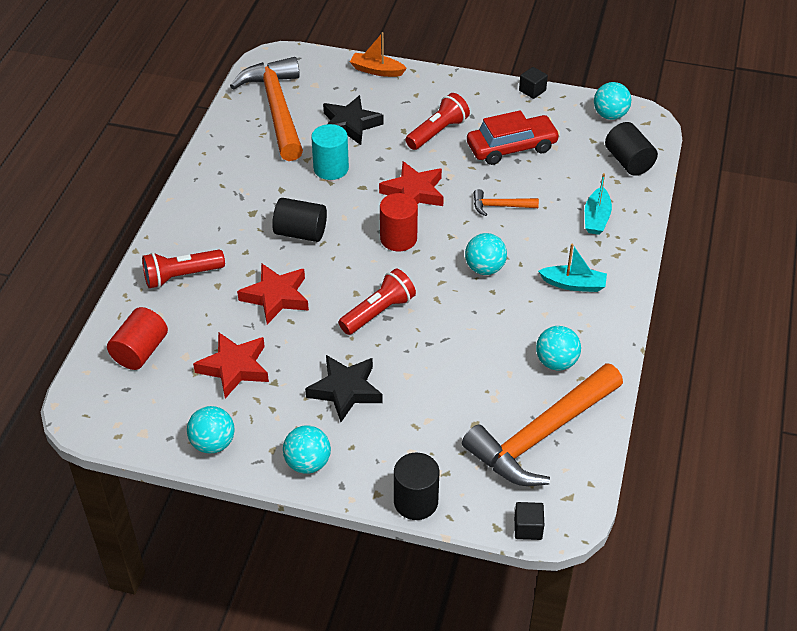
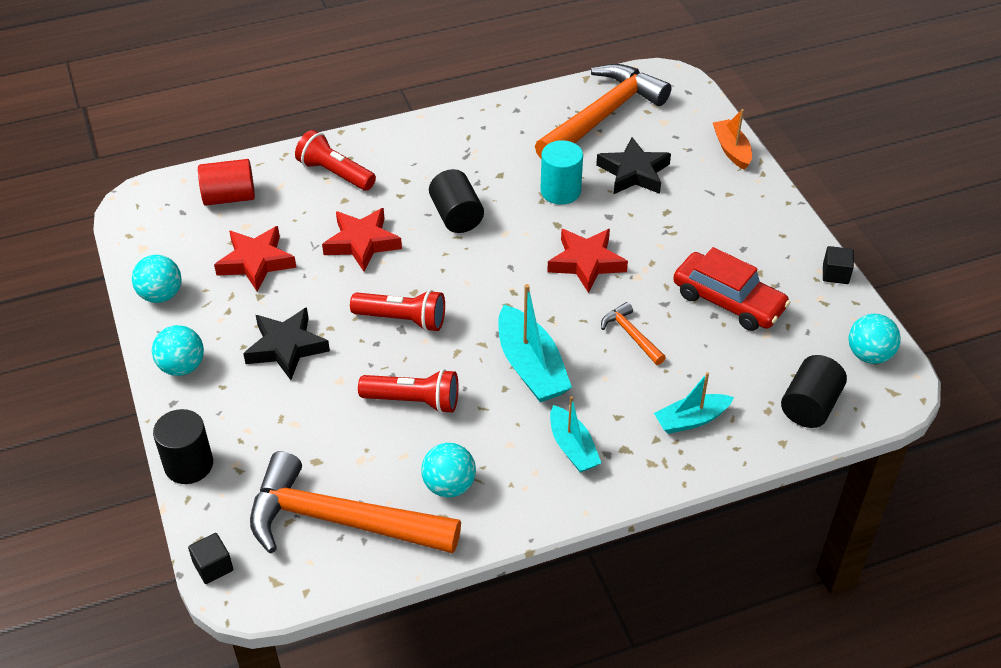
camera: 55 degrees right, 0 degrees up
red cylinder [380,193,418,251] -> none
red flashlight [405,93,470,150] -> red flashlight moved to [358,369,458,414]
turquoise ball [465,233,507,275] -> turquoise boat [498,284,572,402]

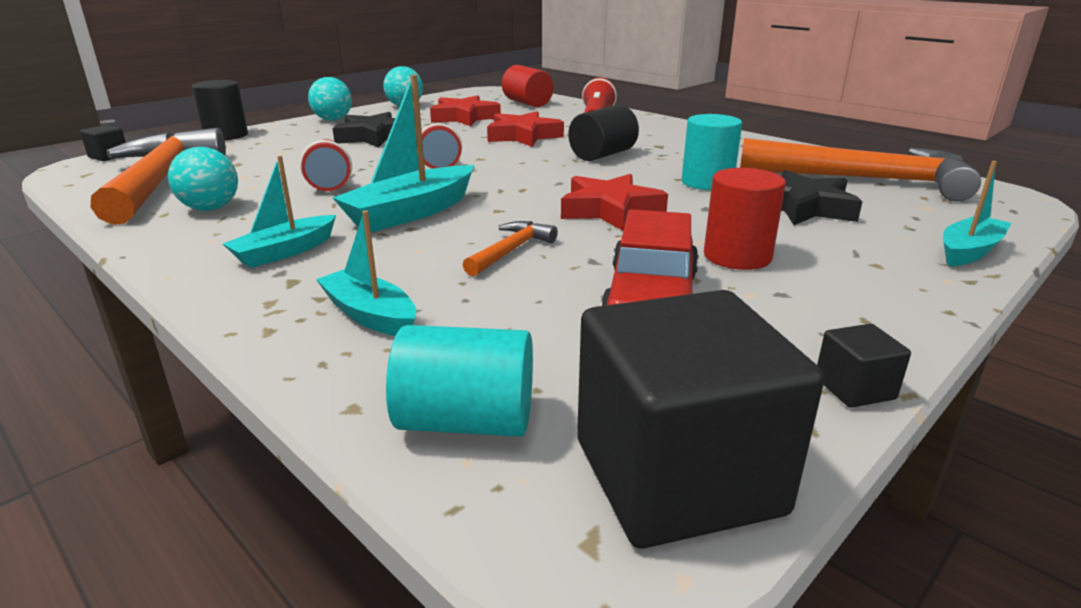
camera: 65 degrees right, 20 degrees down
orange boat [713,109,752,170] -> turquoise boat [943,161,1011,266]
black cylinder [781,355,847,428] -> turquoise cylinder [386,325,533,437]
turquoise ball [848,314,901,364] -> black cube [577,290,824,549]
none -> red cylinder [704,168,786,270]

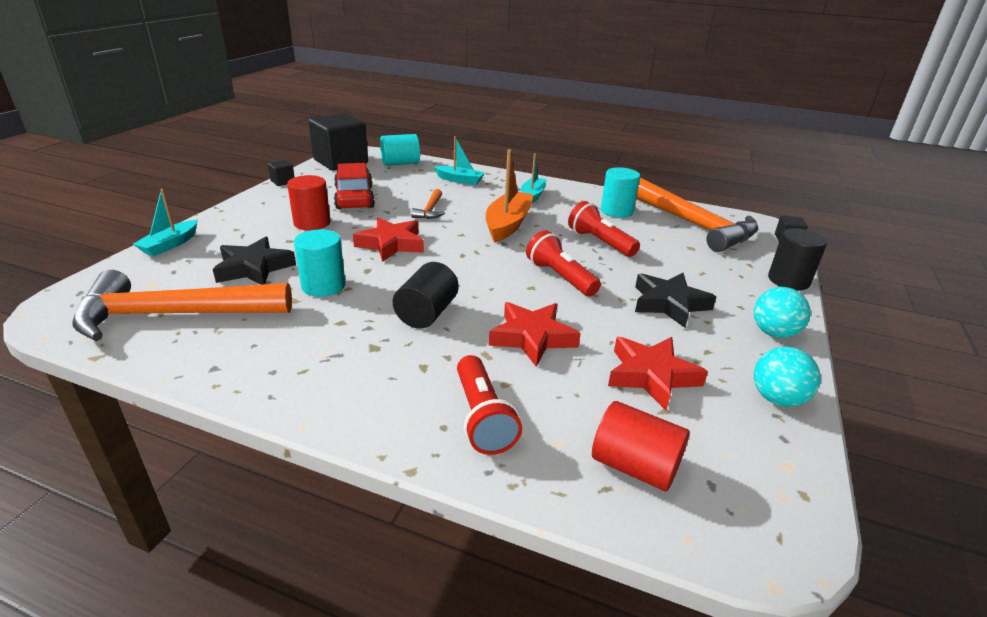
camera: 155 degrees right, 5 degrees up
turquoise ball [168,147,238,211] -> turquoise cylinder [601,167,640,218]
turquoise boat [333,74,474,232] -> orange boat [486,149,534,242]

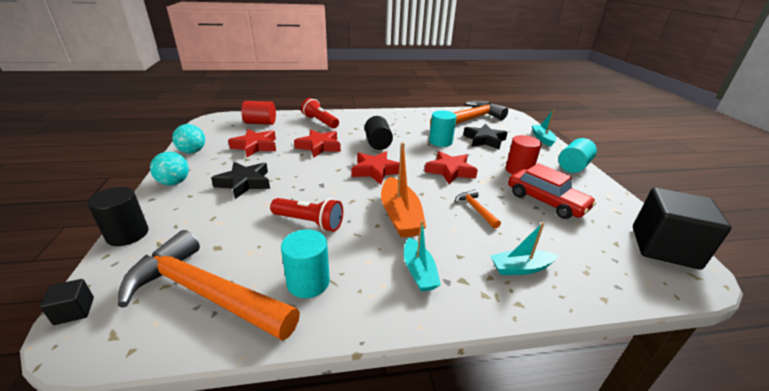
camera: 150 degrees right, 0 degrees up
black cube [268,160,295,186] -> none
turquoise cylinder [380,134,420,166] -> turquoise cylinder moved to [559,138,597,173]
red flashlight [526,230,601,296] -> none
none -> red star [351,151,399,185]

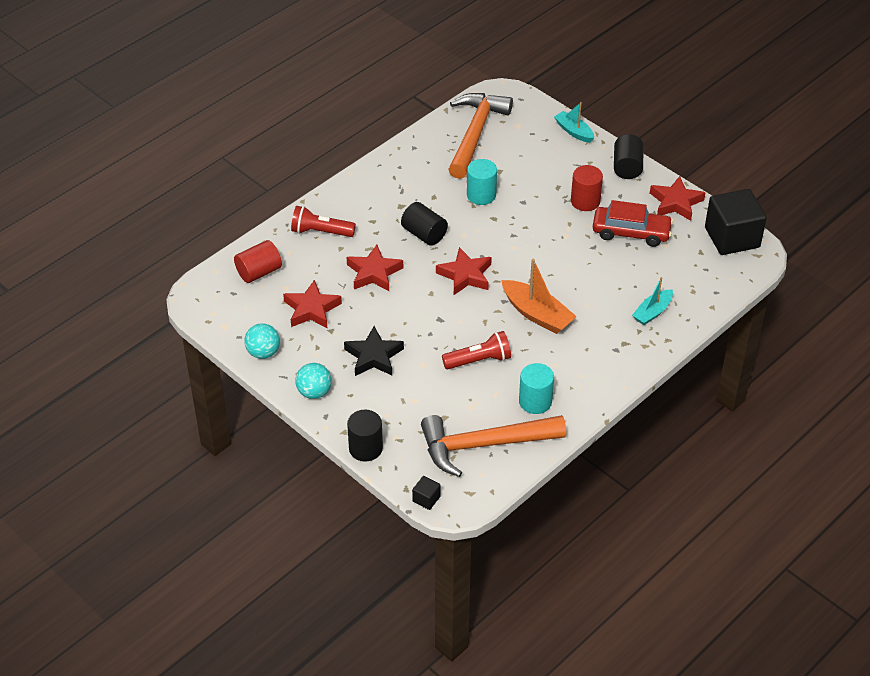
camera: 35 degrees left, 15 degrees up
turquoise boat [404,220,441,292] -> none
red star [425,151,478,184] -> red star moved to [650,176,705,221]
orange hammer [455,190,501,229] -> none
black star [463,124,508,150] -> none
turquoise cylinder [559,138,597,173] -> black cylinder [614,134,643,179]

